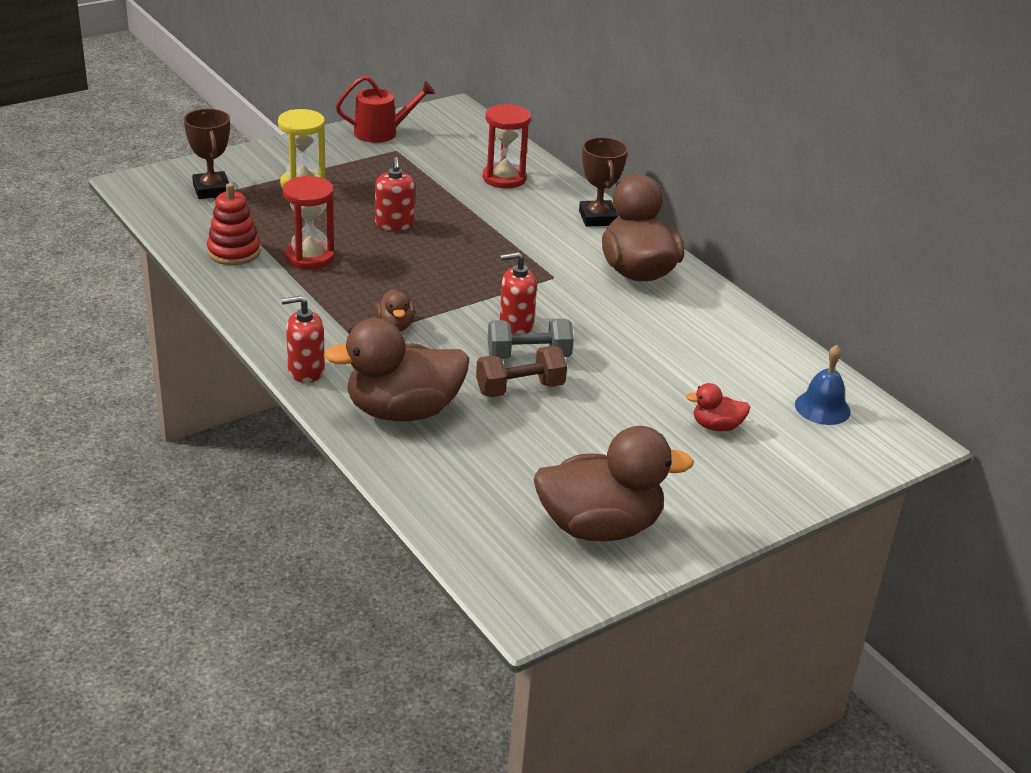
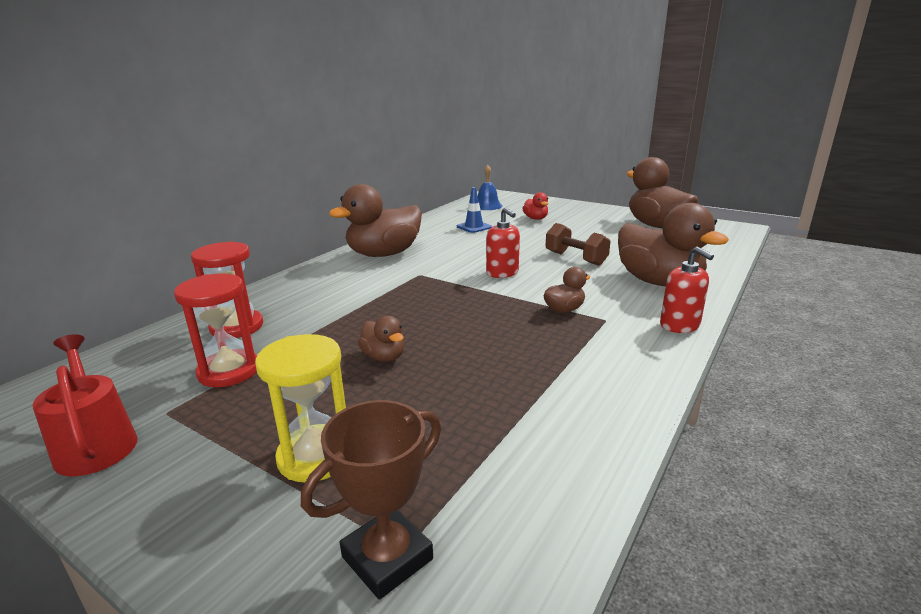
camera: 110 degrees left, 10 degrees down
red stacking toy [207,183,261,265] -> none
red hourglass [283,176,335,269] -> red hourglass moved to [174,273,257,387]
red soap dispenser [375,157,415,231] -> brown duck [358,316,404,362]
grey dumbbell [488,318,574,359] -> none
brown trophy [579,137,628,227] -> none
none -> blue traffic cone [457,187,492,233]

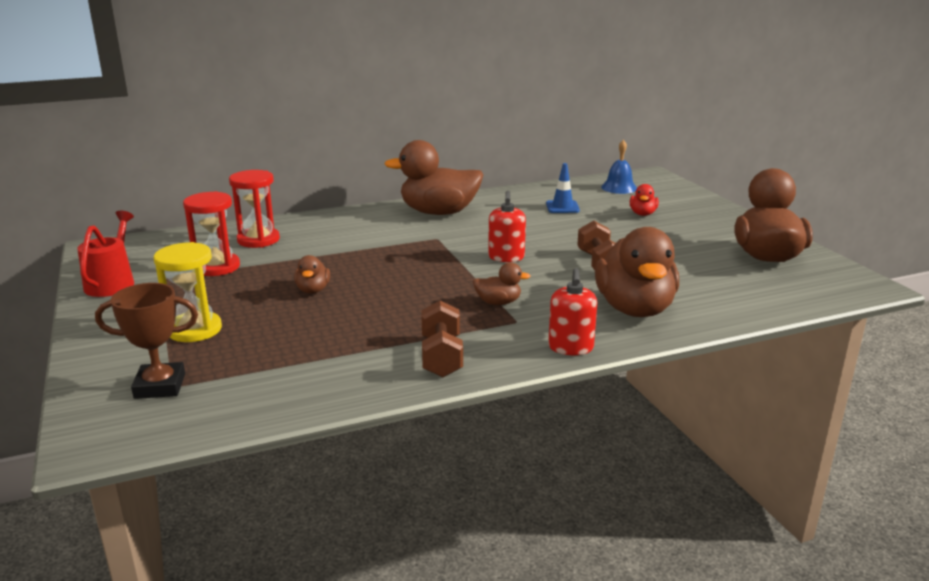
camera: 35 degrees right, 0 degrees up
none -> brown dumbbell [421,300,463,377]

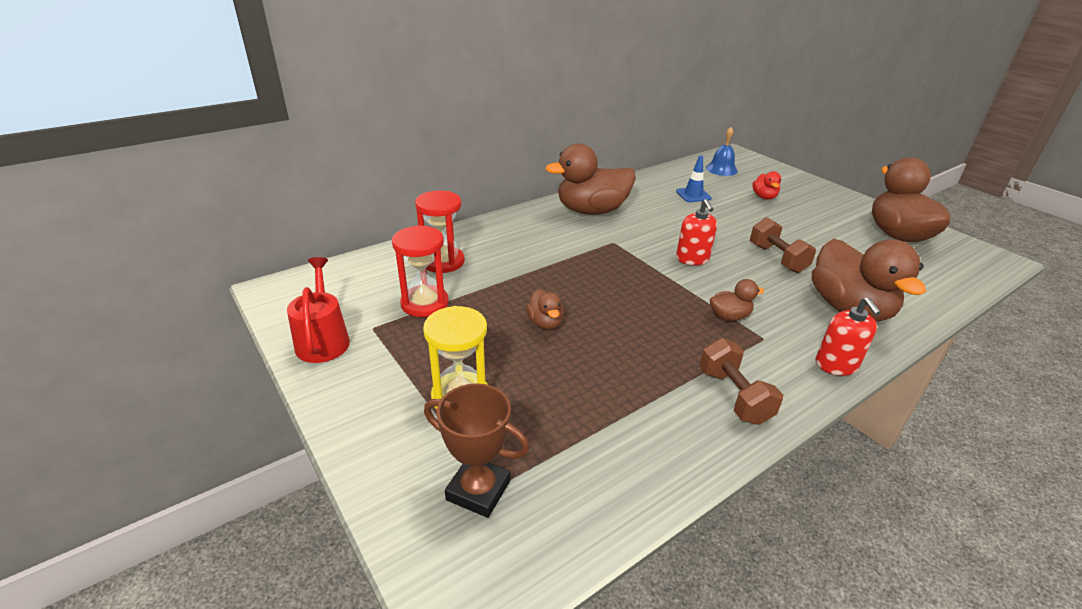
camera: 15 degrees left, 10 degrees up
brown trophy [95,283,198,399] -> brown trophy turned 45 degrees clockwise [424,383,529,518]

